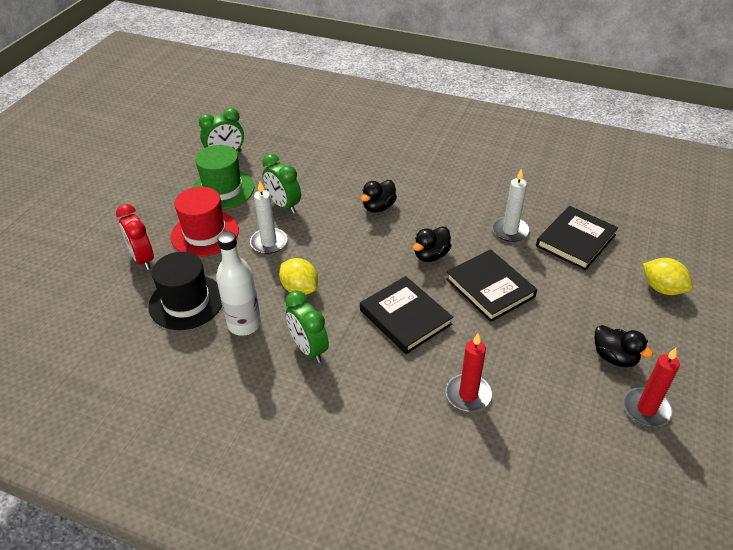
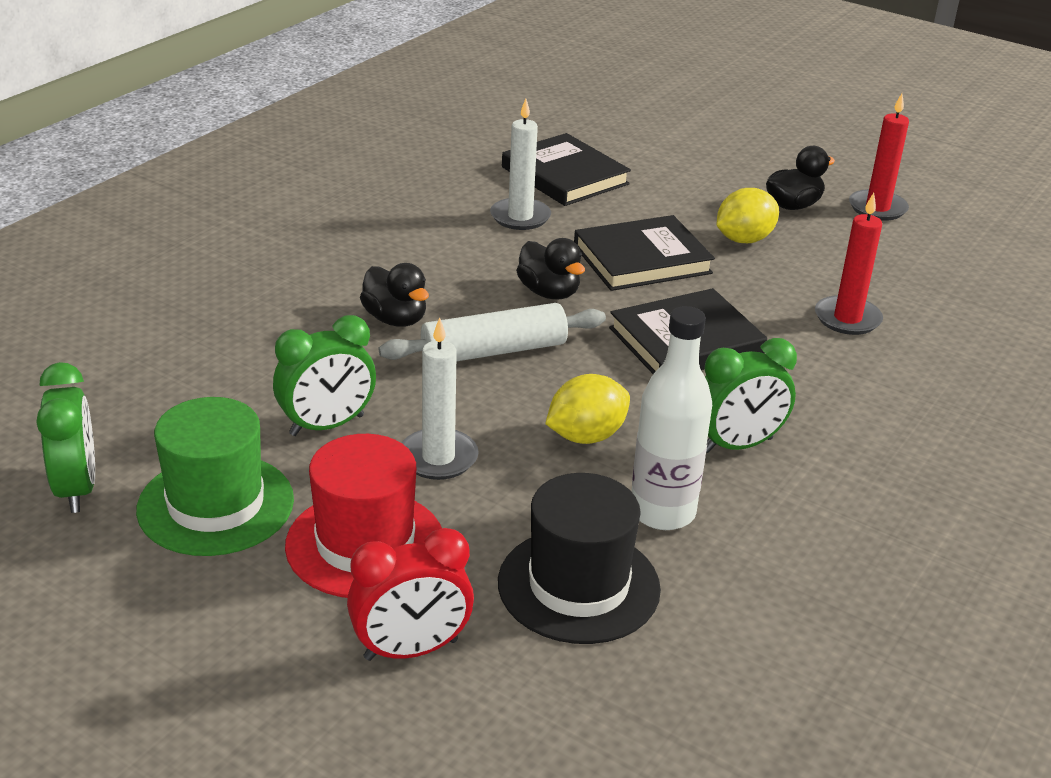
camera: 80 degrees left, 10 degrees down
yellow lemon [643,258,693,295] -> yellow lemon moved to [717,188,779,243]
none -> white rolling pin [379,303,606,361]

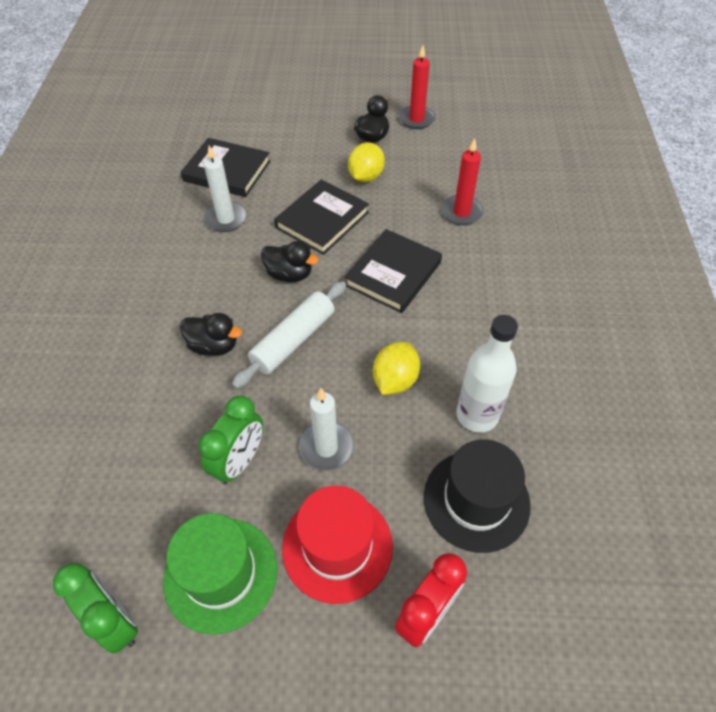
camera: 30 degrees left, 20 degrees up
green clock [705,338,797,453] -> none

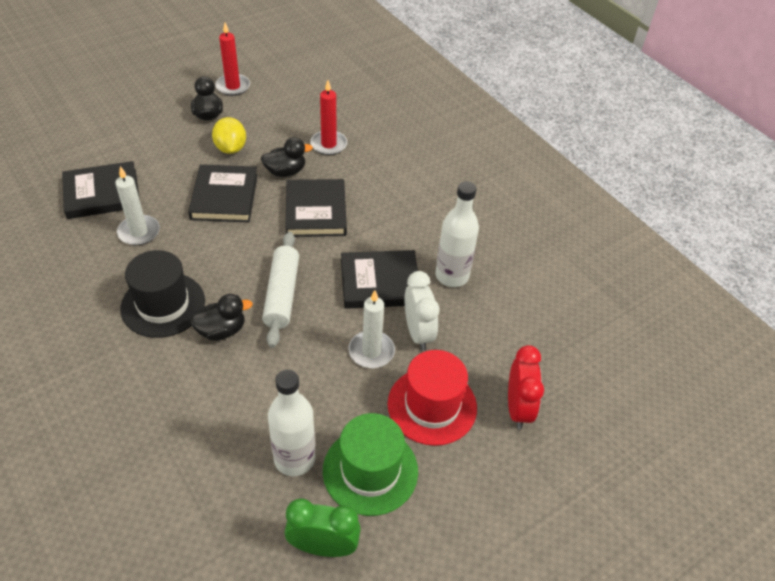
camera: 40 degrees left, 5 degrees down
green clock [198,396,263,485] -> none
black duck [261,241,319,282] -> black duck moved to [261,137,313,177]
yellow lemon [373,342,420,395] -> black book [341,250,418,309]
black hat [424,439,531,553] -> black hat moved to [120,250,205,338]
none -> white bottle [268,369,316,476]
none -> white clock [405,271,439,351]

